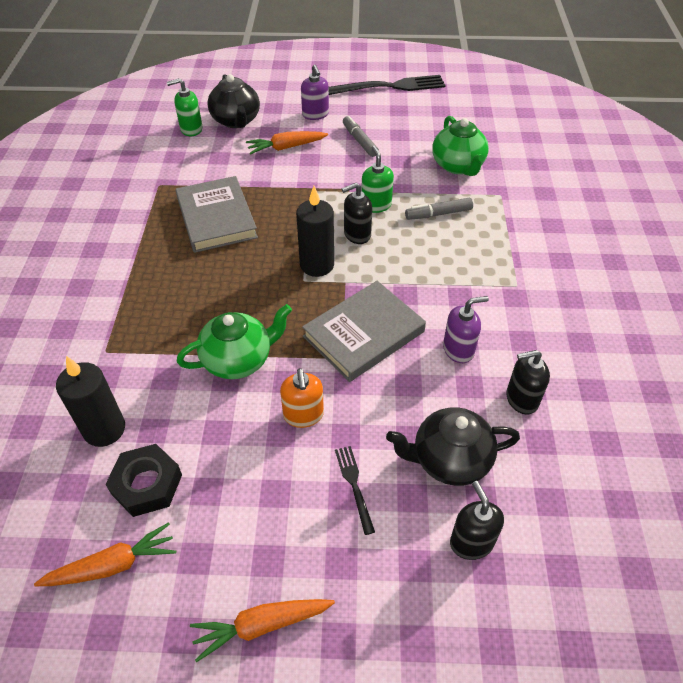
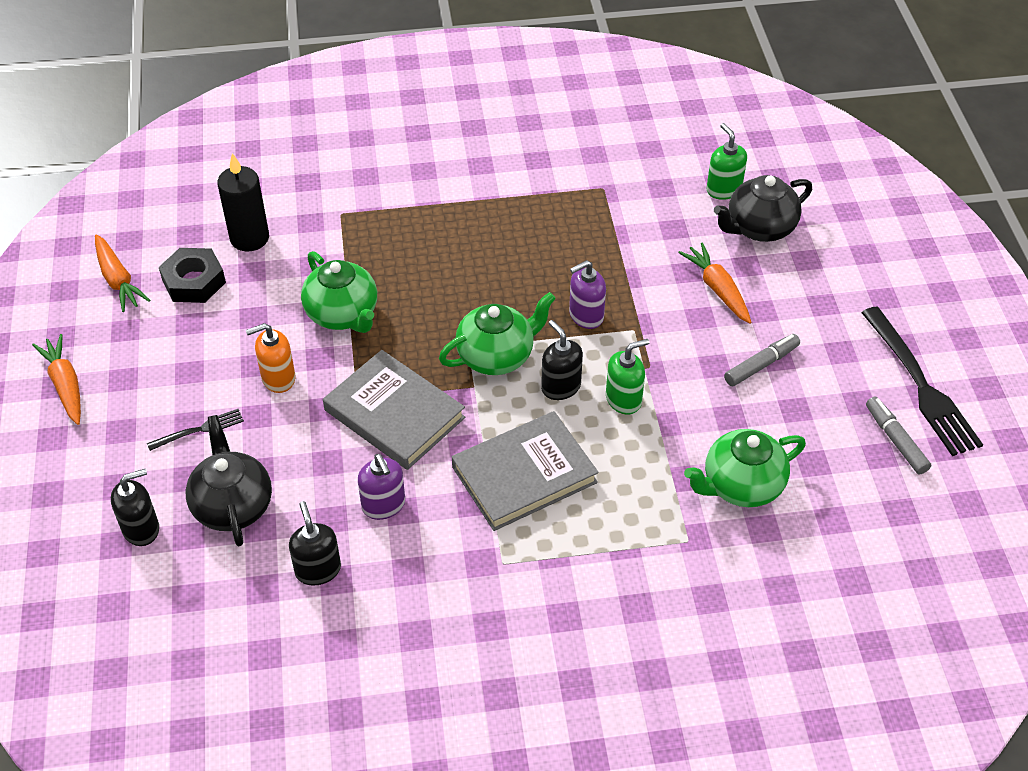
camera: 80 degrees right, 0 degrees up
grey book [175,176,258,253] -> grey book moved to [452,411,599,531]
black candle [296,186,334,277] -> green teapot [439,292,556,375]
purple soap dispenser [301,65,329,120] -> purple soap dispenser moved to [569,260,606,329]
grey marker [405,198,473,220] -> grey marker moved to [866,397,931,474]

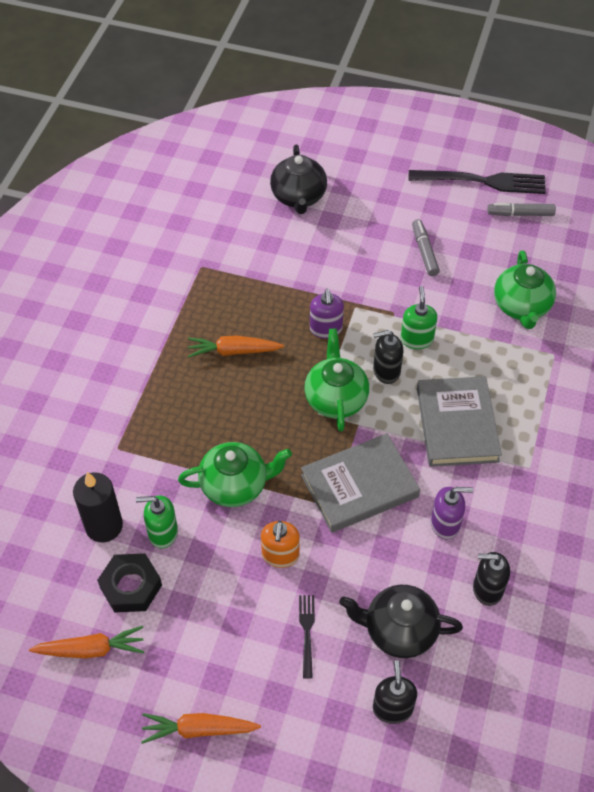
camera: 65 degrees left, 5 degrees up
orange carrot [678,242,752,324] -> orange carrot moved to [188,336,284,358]
green soap dispenser [706,123,747,200] -> green soap dispenser moved to [136,495,178,548]

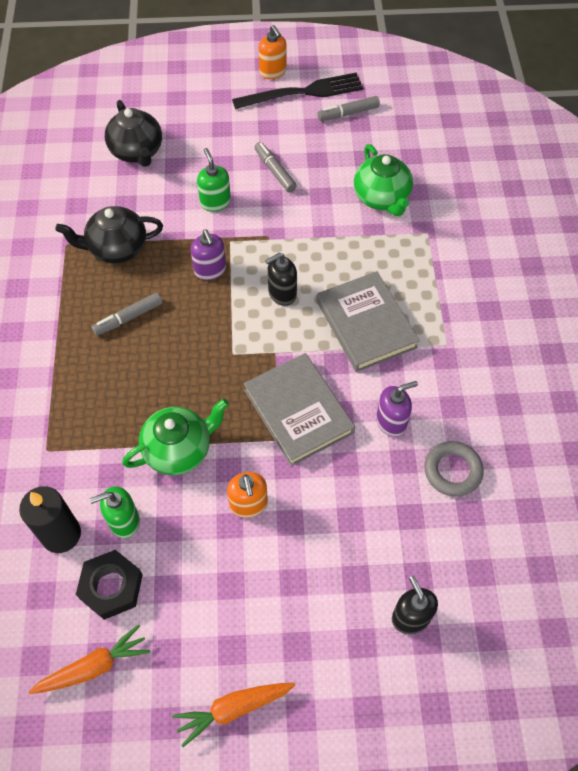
camera: 20 degrees left, 5 degrees up
orange carrot [188,336,284,358] -> grey marker [92,293,163,336]
black fork [299,595,315,679] -> none
grey book [301,433,420,533] -> grey book turned 75 degrees counterclockwise [244,353,355,466]
green teapot [304,328,369,431] -> none
black teapot [339,585,463,658] -> black teapot moved to [55,206,163,264]
green soap dispenser [401,286,437,349] -> green soap dispenser moved to [197,148,231,212]
black soap dispenser [473,552,510,606] -> grey ring [424,441,484,497]
none -> orange soap dispenser [258,25,287,79]

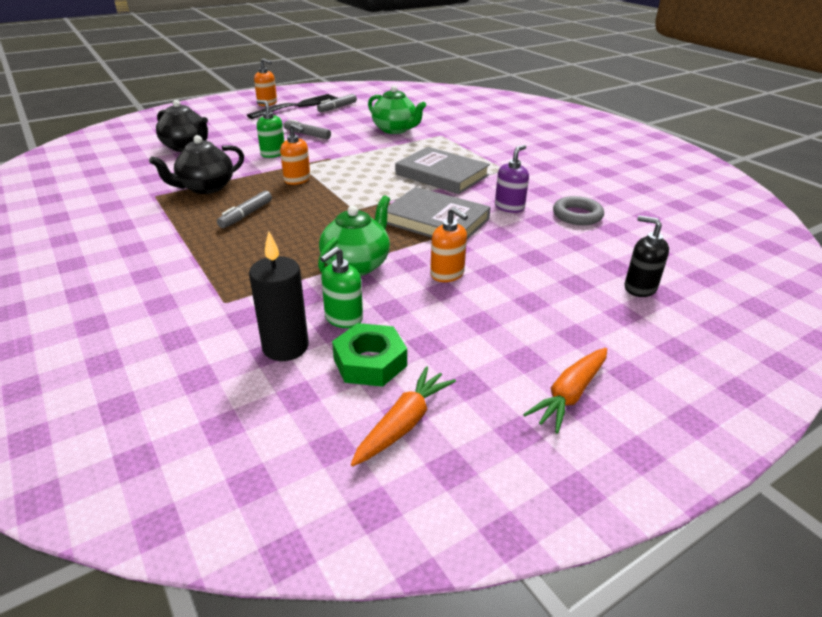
camera: 30 degrees left, 25 degrees down
black nut [76,550,143,620] -> green nut [332,323,407,387]
purple soap dispenser [190,229,226,280] -> orange soap dispenser [280,123,310,185]
black soap dispenser [265,253,297,306] -> none

